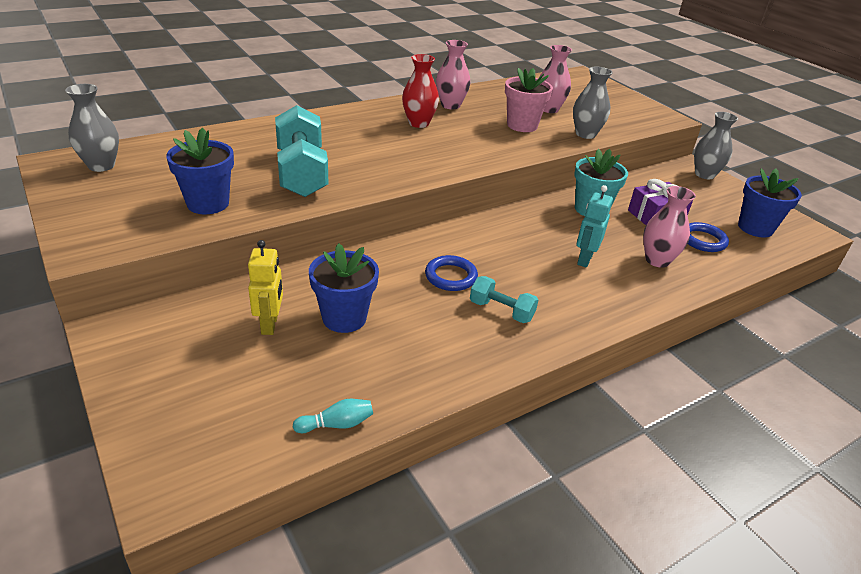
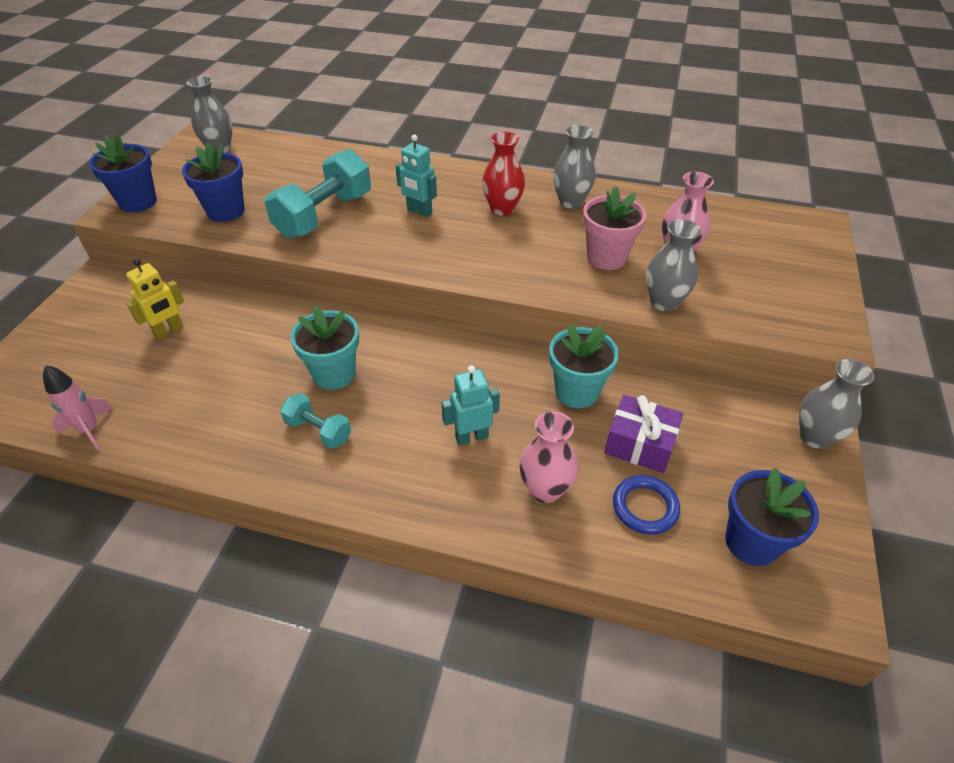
camera: 50 degrees right, 10 degrees up
turquoise bowling pin [293,399,373,433] -> pink rocket [43,365,113,451]
blue flower pot [309,243,379,333] -> blue flower pot moved to [89,134,157,212]
blue ring [425,255,478,291] -> turquoise flower pot [290,306,359,390]
pink vase [436,40,470,109] -> grey vase [553,125,596,208]
turquoise dumbbell [470,276,539,323] -> turquoise dumbbell turned 45 degrees counterclockwise [280,393,351,449]
none -> turquoise robot [396,134,437,218]

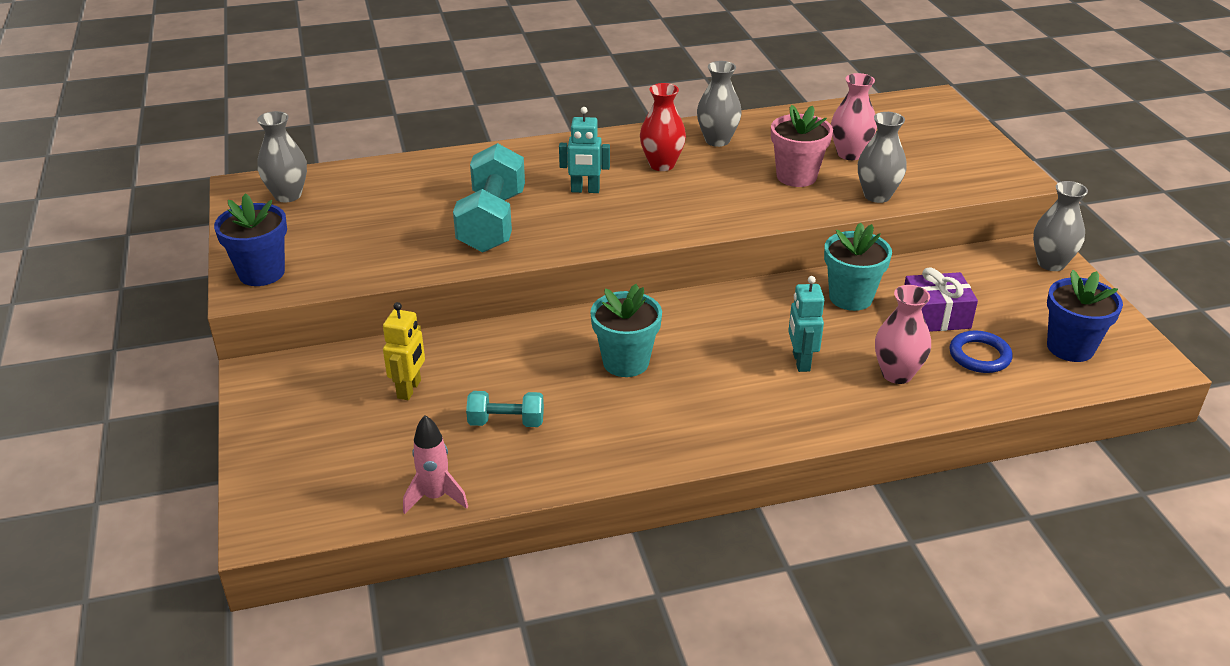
camera: 30 degrees left, 10 degrees down
blue flower pot [182,142,245,222] -> none
turquoise dumbbell [280,393,351,449] -> turquoise dumbbell moved to [466,391,544,427]
turquoise robot [442,365,500,445] -> turquoise robot turned 45 degrees counterclockwise [788,276,824,372]

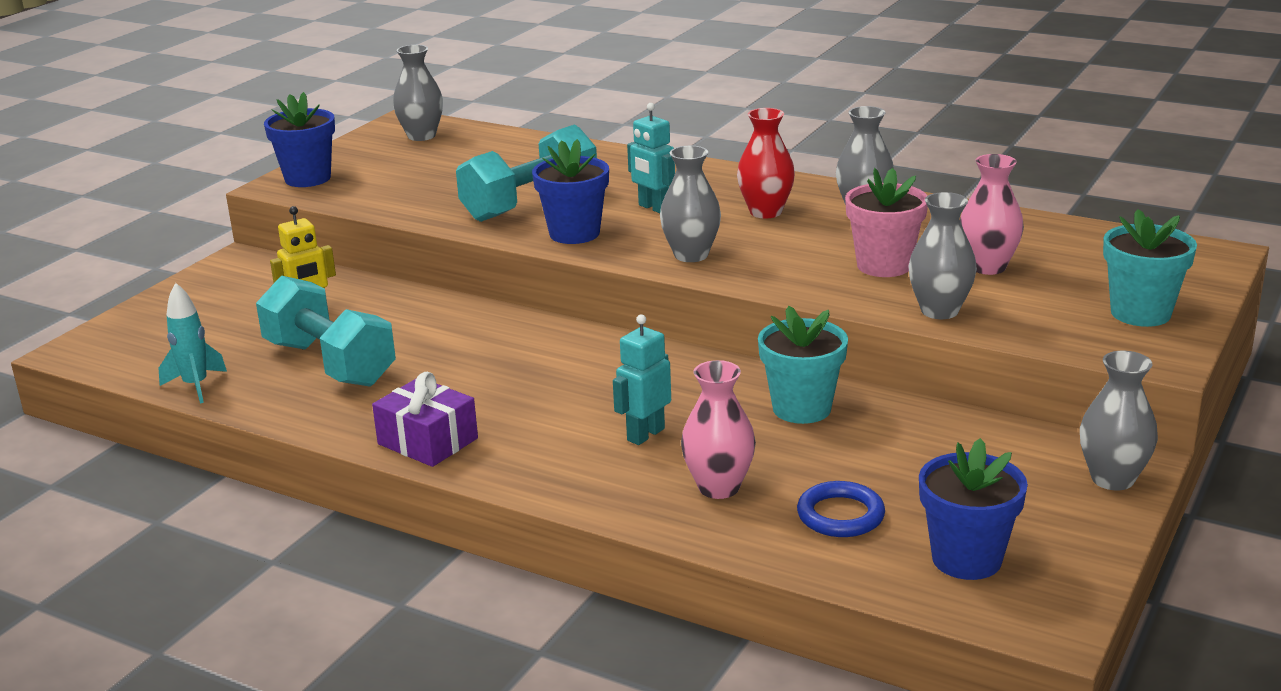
camera: 45 degrees right, 10 degrees down
pink rocket [403,415,468,514] -> turquoise rocket [159,283,227,404]
turquoise dumbbell [466,391,544,427] -> turquoise dumbbell [256,275,396,387], size x1.91
turquoise flower pot [590,284,662,377] -> turquoise flower pot moved to [1103,209,1197,327]
purple gift [904,267,978,332] -> purple gift moved to [372,372,478,467]
none -> blue flower pot [532,139,609,244]
none -> grey vase [660,146,721,262]

